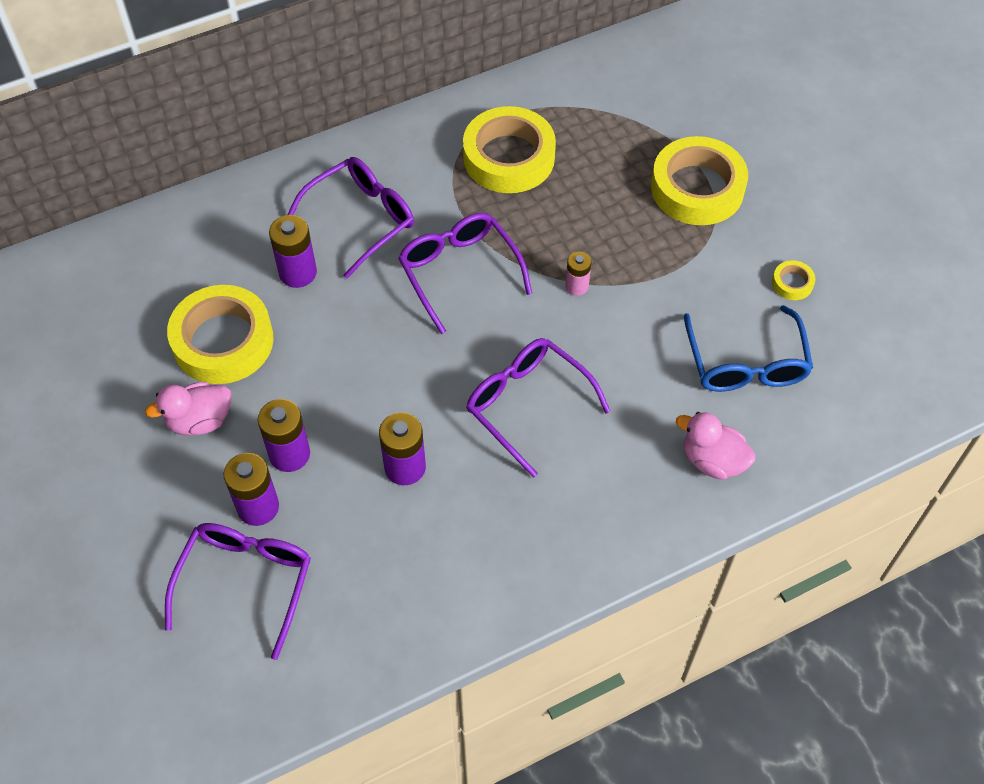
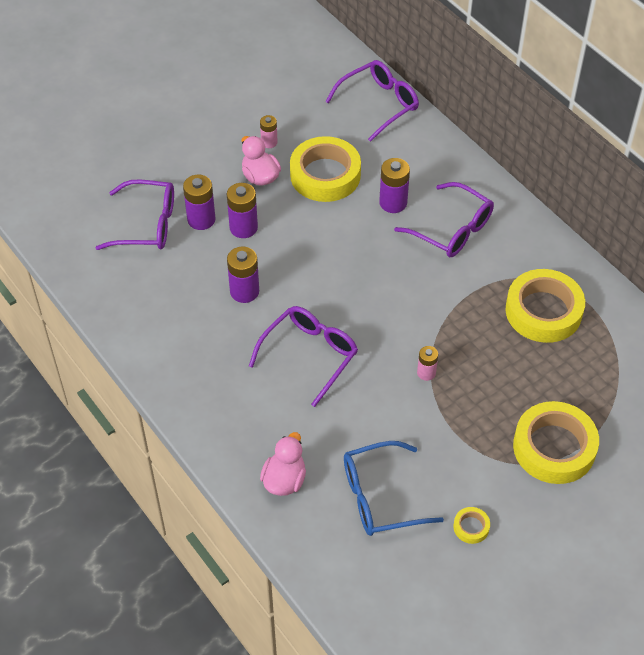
camera: 80 degrees right, 5 degrees down
purple glasses [398,213,532,334] -> purple glasses moved to [325,60,419,142]
none -> pink battery [260,115,278,148]

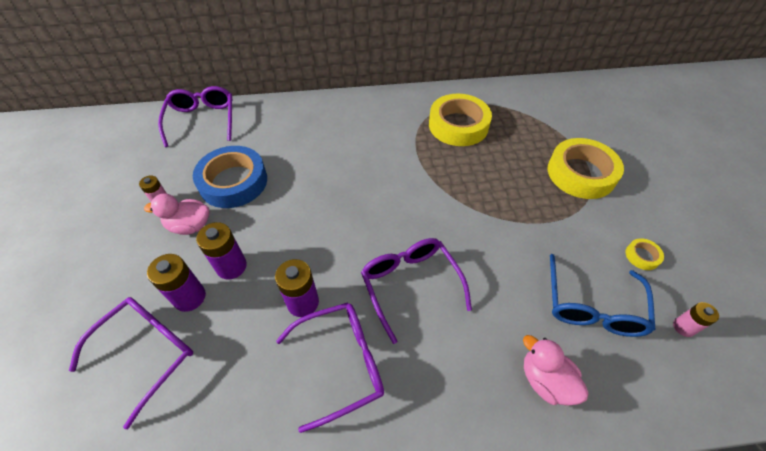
camera: 60 degrees left, 0 degrees up
yellow tape [290,136,361,202] -> blue tape [193,146,267,208]
purple battery [379,158,410,213] -> none
purple glasses [394,182,494,257] -> purple glasses moved to [276,302,384,433]
pink battery [417,346,438,381] -> pink battery moved to [673,302,719,337]

